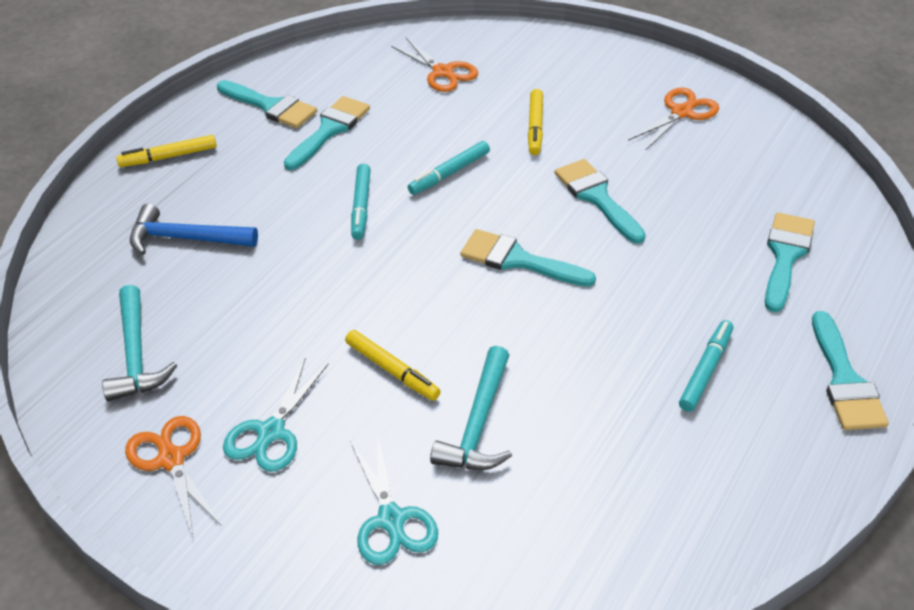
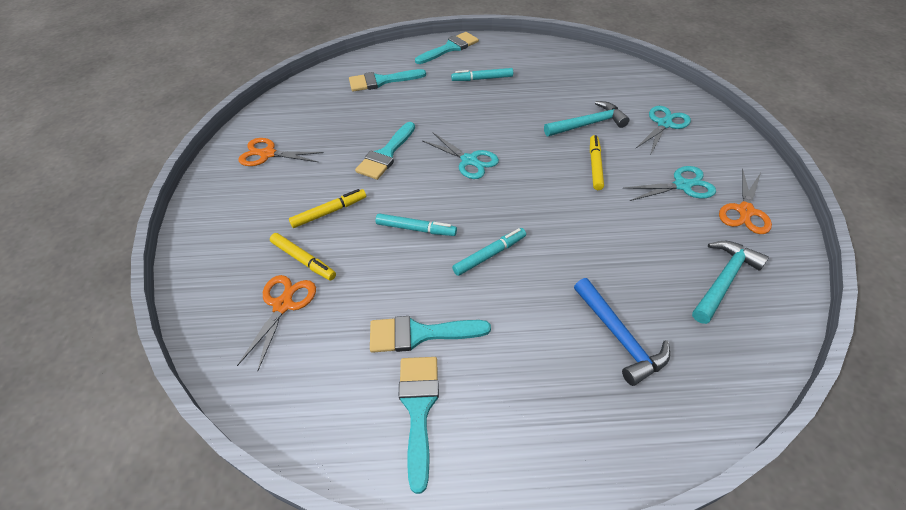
camera: 125 degrees left, 5 degrees up
yellow marker [116,135,217,167] -> yellow marker moved to [270,233,336,280]
turquoise brush [460,229,596,287] -> turquoise scissors [423,132,499,179]

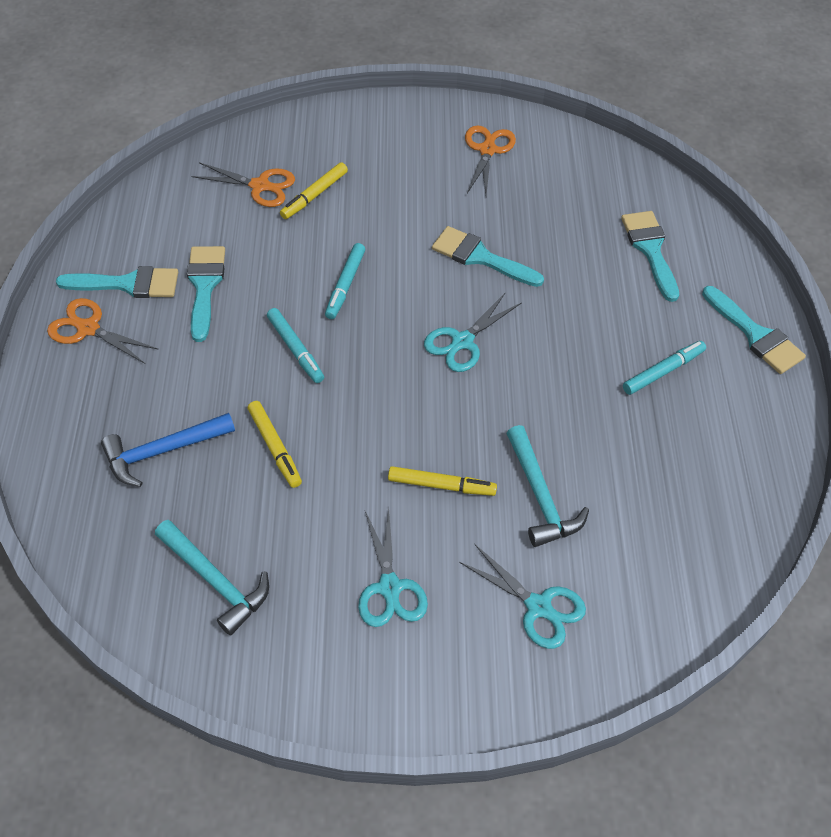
camera: 90 degrees right, 5 degrees up
yellow marker [289,189,366,228] -> yellow marker moved to [248,401,302,488]
turquoise marker [451,68,513,81] -> turquoise marker turned 60 degrees clockwise [623,341,706,395]
orange scissors [719,169,772,234] -> orange scissors moved to [47,298,159,364]

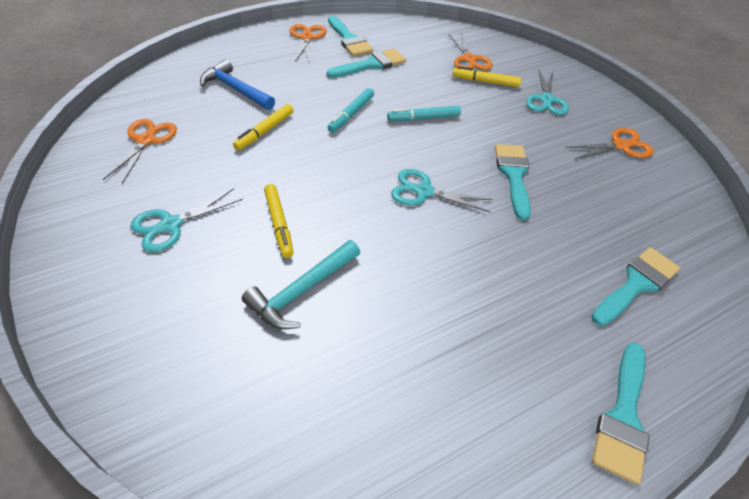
camera: 60 degrees right, 5 degrees down
turquoise hammer [155,520,269,636] -> orange scissors [103,119,177,184]
turquoise scissors [459,544,586,649] -> turquoise scissors moved to [526,69,569,115]
turquoise marker [623,341,706,395] -> none

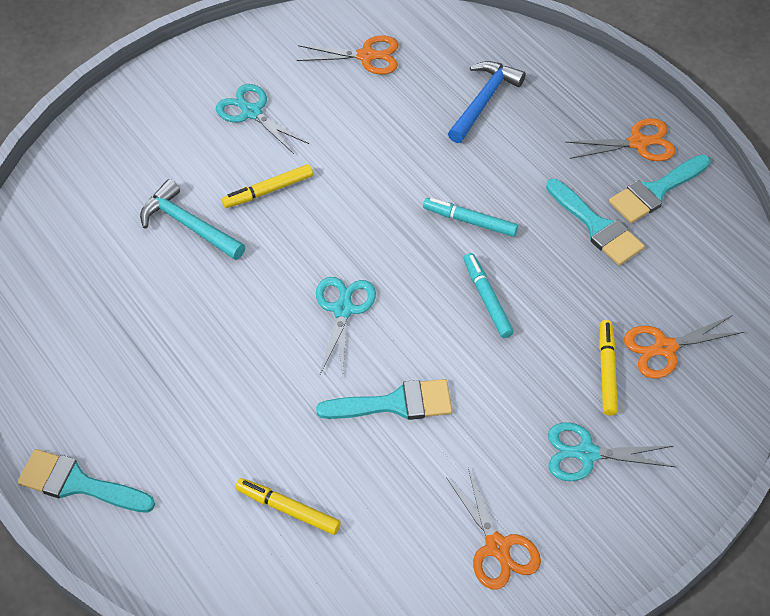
camera: 85 degrees right, 5 degrees up
yellow marker [233,104,294,150] -> yellow marker moved to [235,478,341,535]
turquoise brush [591,247,680,326] -> none

